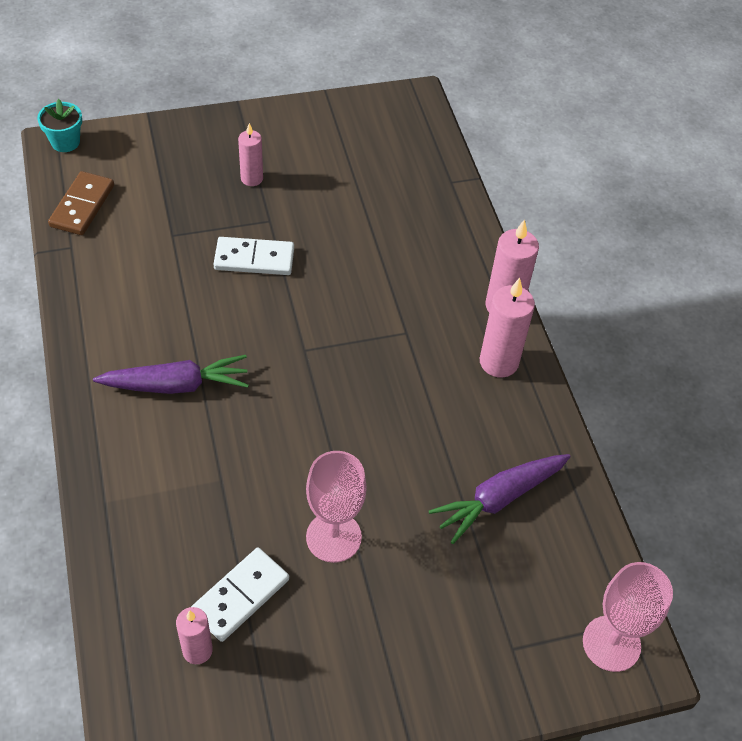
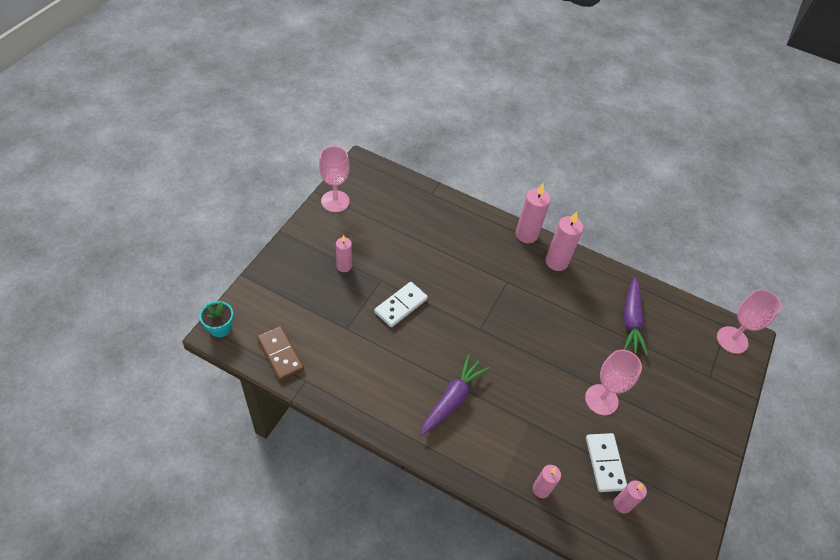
camera: 50 degrees left, 0 degrees up
none -> pink goblet [319,146,350,212]
none -> pink candle [533,465,561,498]

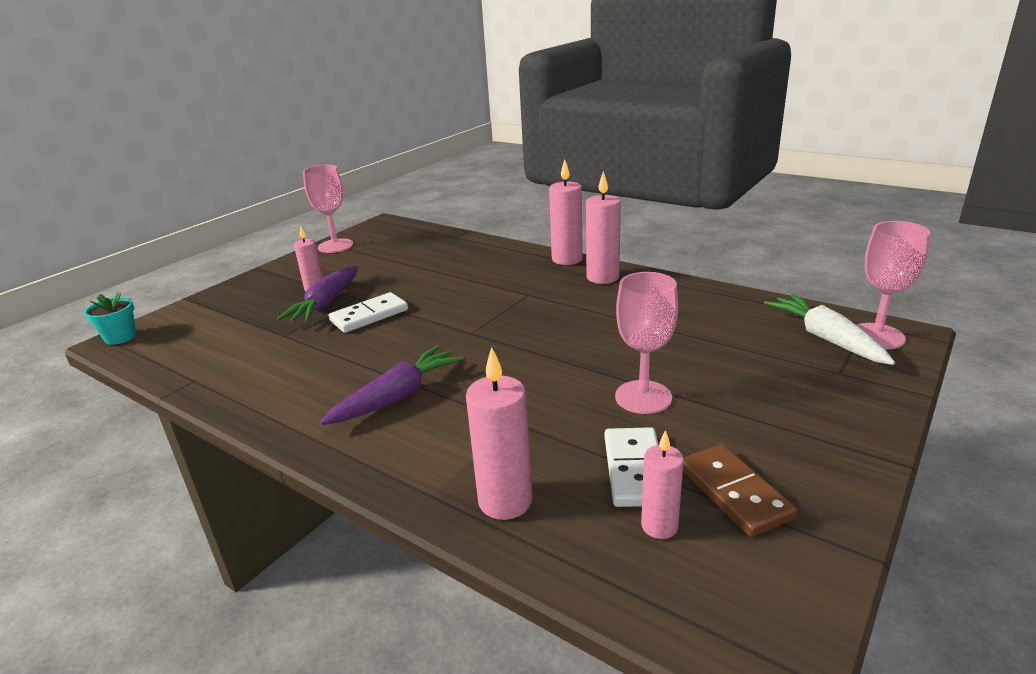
camera: 15 degrees right, 25 degrees down
brown domino [257,326,304,380] -> brown domino moved to [683,444,797,537]
pink candle [533,465,561,498] -> pink candle [466,347,533,520], size x1.59
purple carrot [624,277,648,356] -> purple carrot moved to [277,266,358,323]
none -> white carrot [764,294,895,365]

